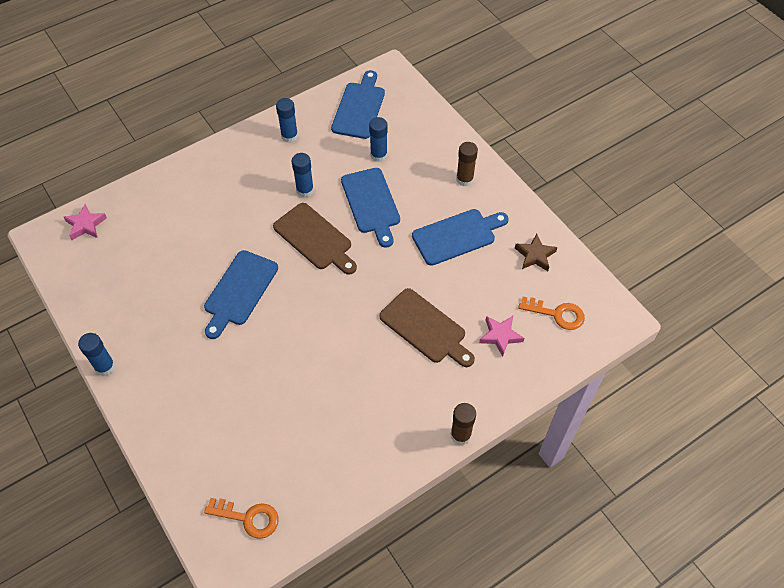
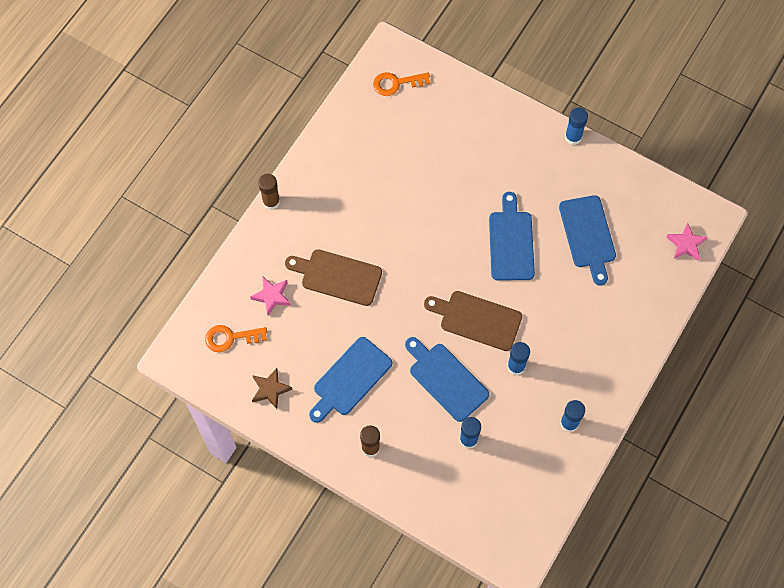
camera: 155 degrees right, 10 degrees up
blue cutting board [331,70,385,139] -> blue cutting board moved to [559,195,616,285]

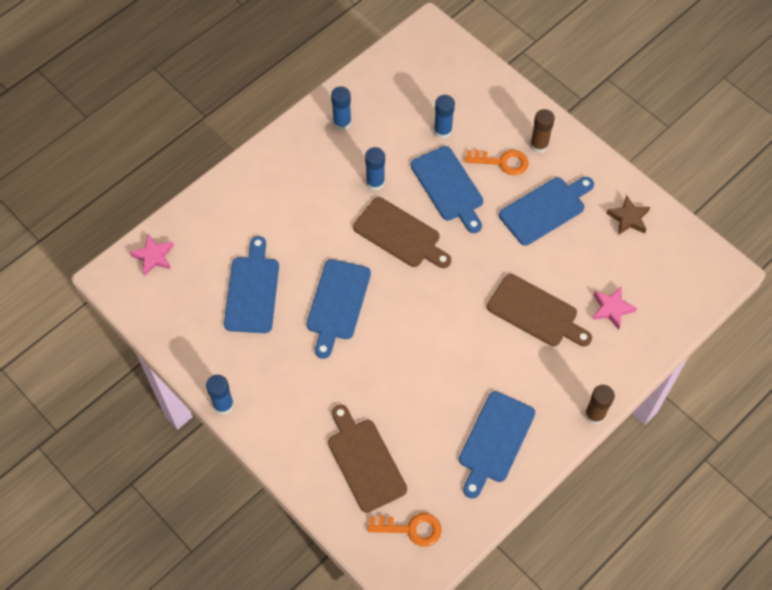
camera: 165 degrees left, 5 degrees down
orange key [205,325,267,352] -> orange key moved to [465,150,529,175]
none -> brown cutting board [328,405,407,513]
none -> blue cutting board [459,391,535,499]

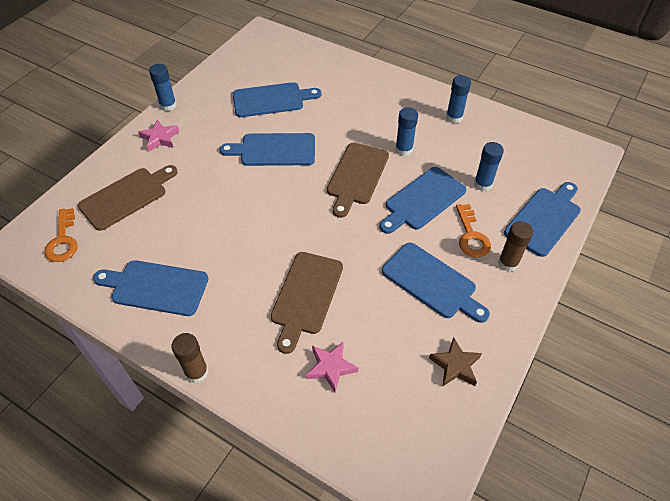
camera: 75 degrees right, 10 degrees down
pink star [130,234,174,276] -> pink star moved to [138,120,179,152]
none -> blue cutting board [504,182,581,257]

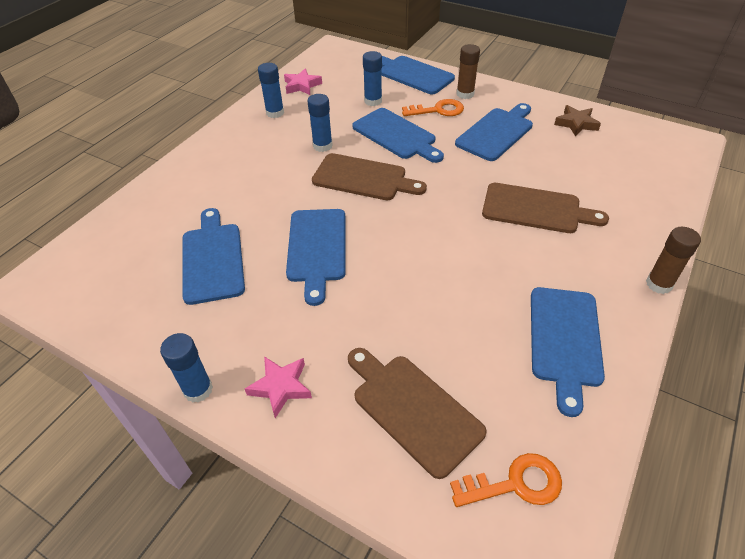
camera: 90 degrees left, 5 degrees down
pink star [306,341,358,392] -> pink star moved to [284,69,322,95]

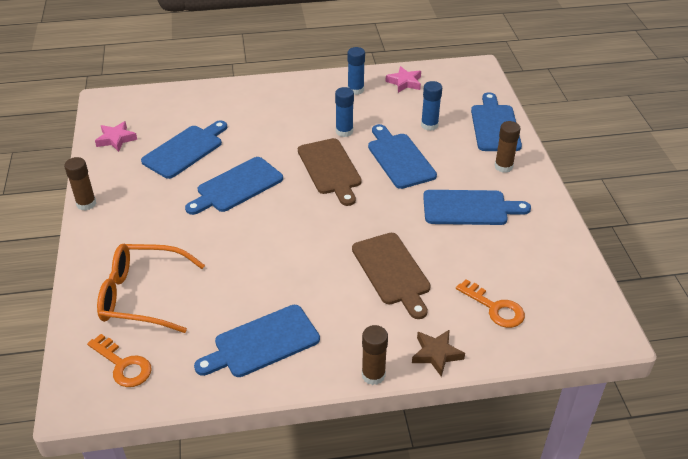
camera: 50 degrees right, 5 degrees down
blue glue stick [160,333,213,403] -> brown glue stick [64,157,97,211]
pink star [245,356,312,418] -> pink star moved to [95,121,137,152]
brown cutting board [348,348,487,479] -> orange glasses [97,244,205,333]
blue cutting board [352,108,444,163] -> blue cutting board turned 150 degrees clockwise [368,124,437,189]
orange key [402,99,464,116] -> orange key moved to [456,279,525,328]
brown star [554,105,601,137] -> brown star moved to [412,329,465,377]

